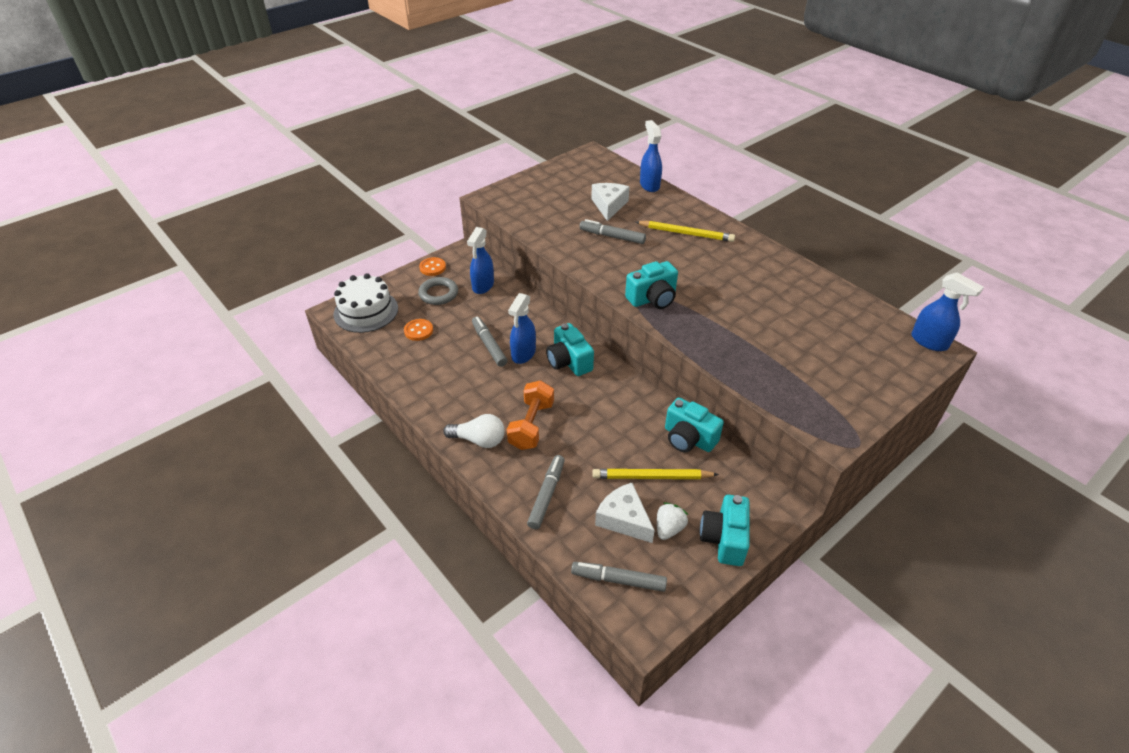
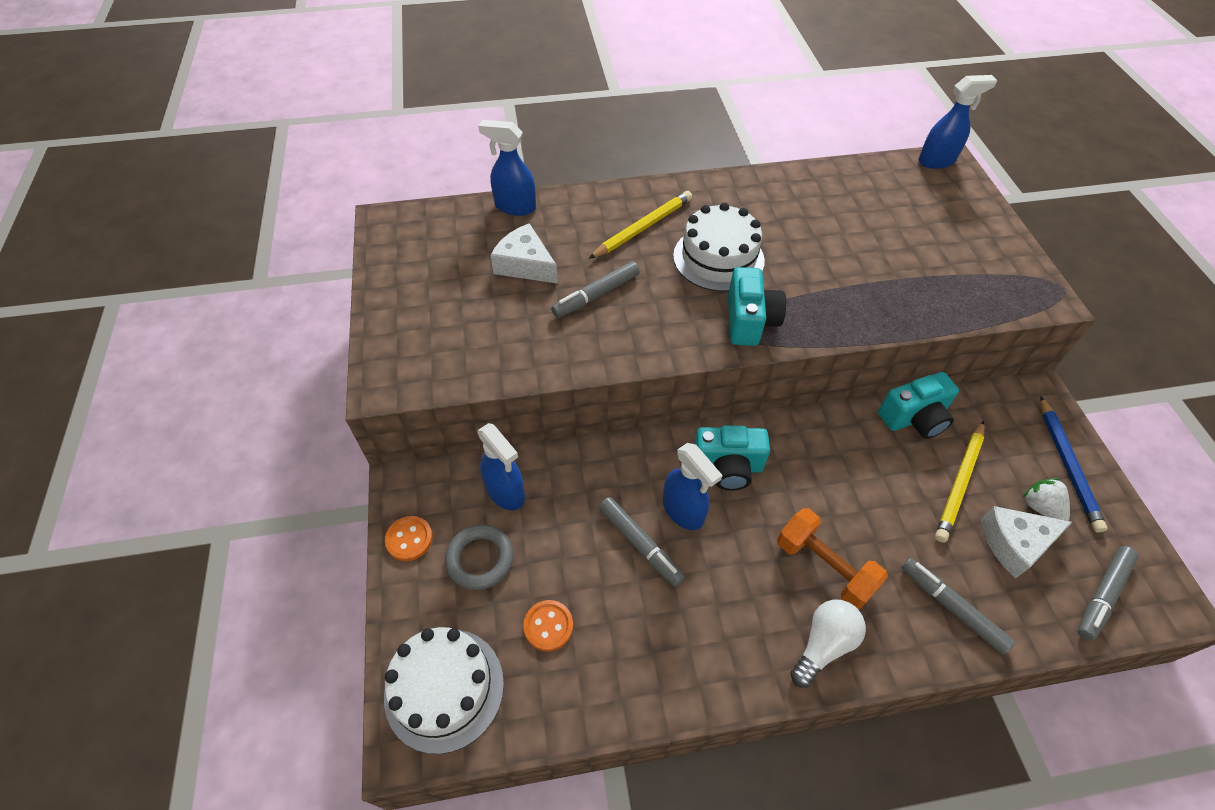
camera: 60 degrees left, 10 degrees up
grey marker [472,317,507,367] -> grey marker turned 135 degrees counterclockwise [599,497,685,587]
turquoise camera [700,495,750,566] -> blue pencil [1040,396,1108,533]
none -> white cake [673,202,765,292]

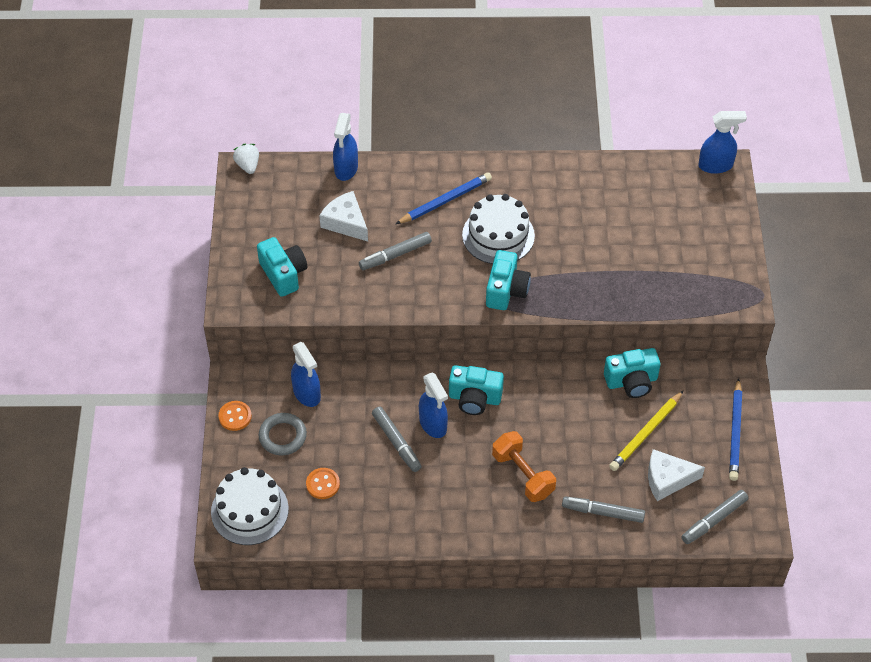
camera: 10 degrees right, 0 degrees up
blue spray bottle [478,120,536,216] -> blue spray bottle turned 105 degrees counterclockwise [333,113,358,181]
yellow pencil [589,191,692,259] -> blue pencil [396,172,492,224]
white light bulb [790,600,866,687] -> none
grey marker [901,558,1015,655] -> grey marker turned 45 degrees counterclockwise [562,497,645,523]
white strawberry [1023,478,1070,521] -> white strawberry moved to [233,144,259,174]
none -> turquoise camera [257,237,307,297]

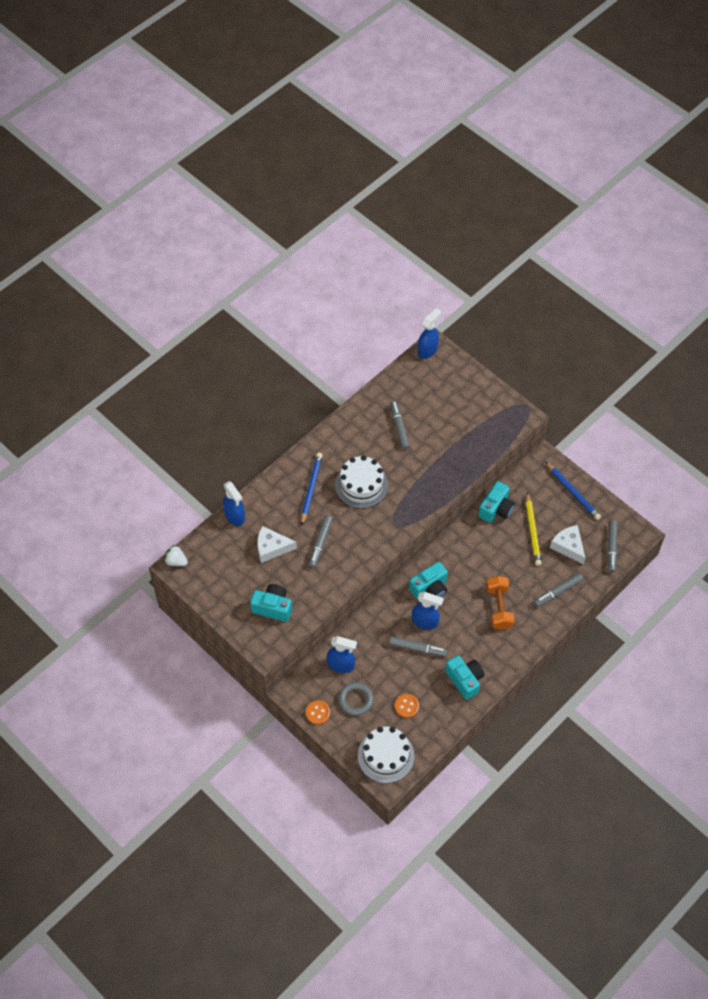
camera: 45 degrees left, 5 degrees up
turquoise camera [486,250,531,310] -> turquoise camera moved to [445,655,484,700]
orange dumbbell [492,431,556,502] -> orange dumbbell turned 75 degrees clockwise [486,576,514,630]
white cheese [648,449,705,501] -> white cheese turned 105 degrees clockwise [550,525,585,565]
none -> grey marker [390,401,410,450]

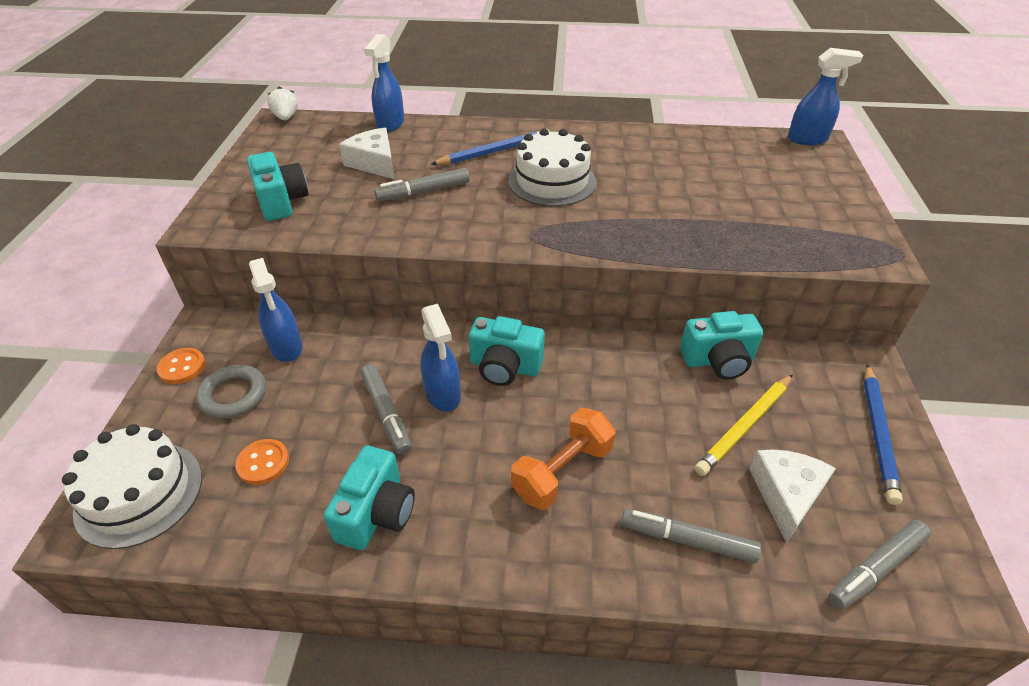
camera: 50 degrees right, 15 degrees down
grey marker [390,401,410,450] -> none

